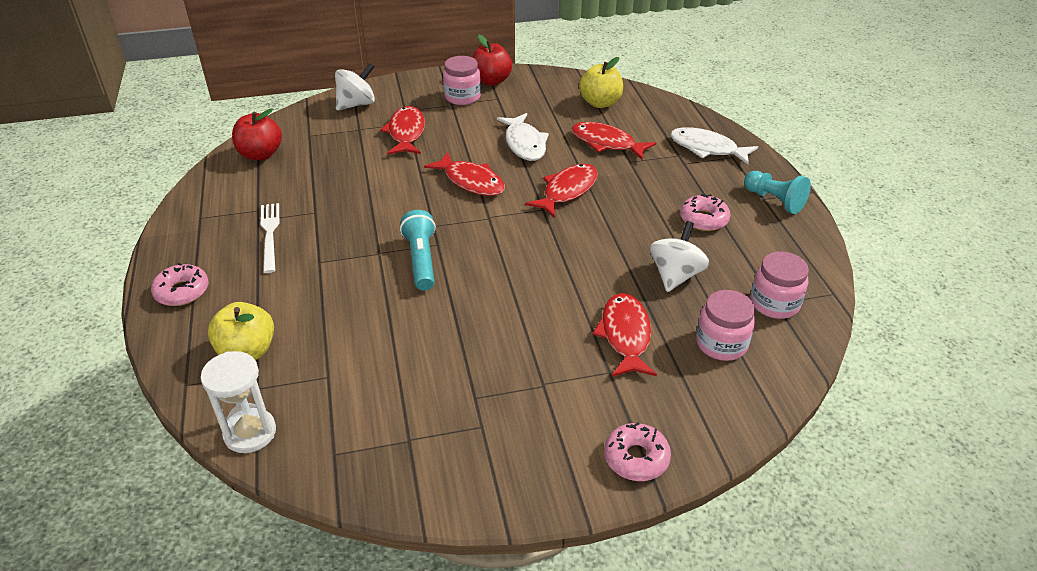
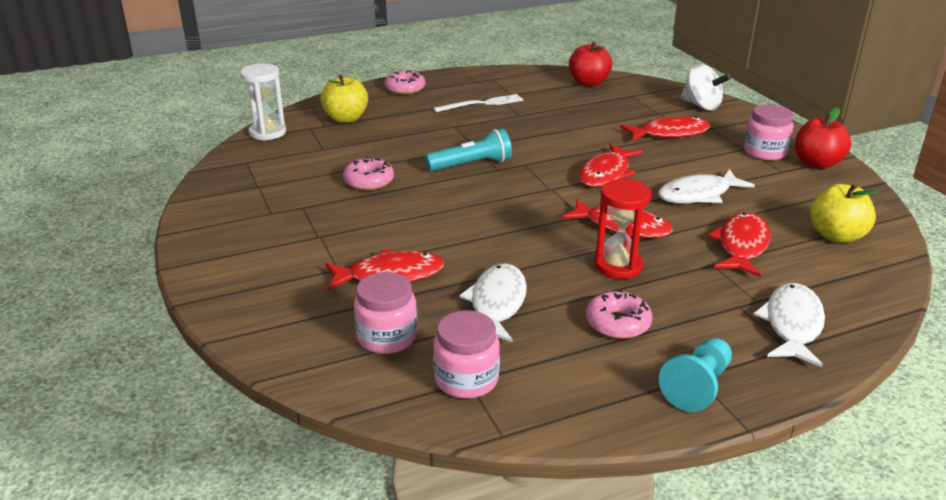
camera: 80 degrees right, 10 degrees down
pink donut [604,422,671,481] -> pink donut moved to [343,157,394,190]
white spinning top [650,221,709,292] -> white fish [459,263,527,342]
none -> red hourglass [595,179,652,279]

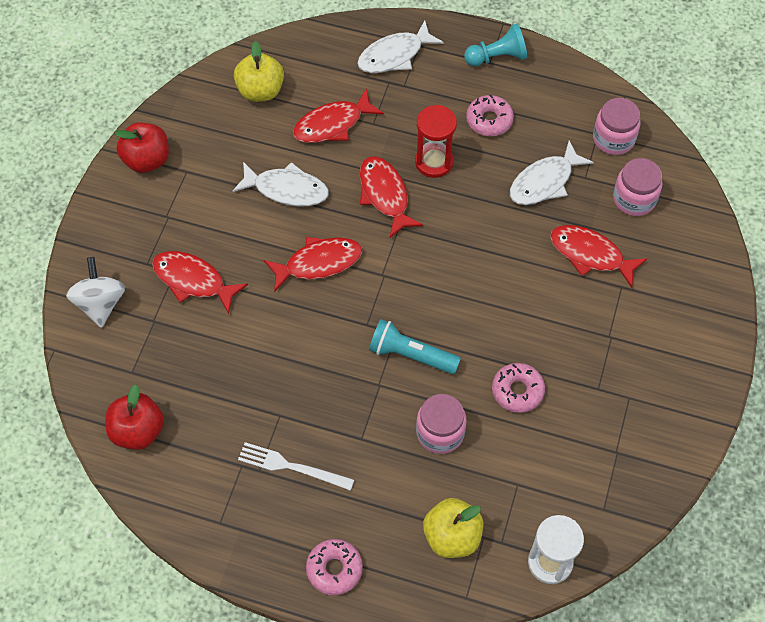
camera: 140 degrees left, 30 degrees up
pink jar [744,104,794,160] -> pink jar moved to [416,394,467,454]

